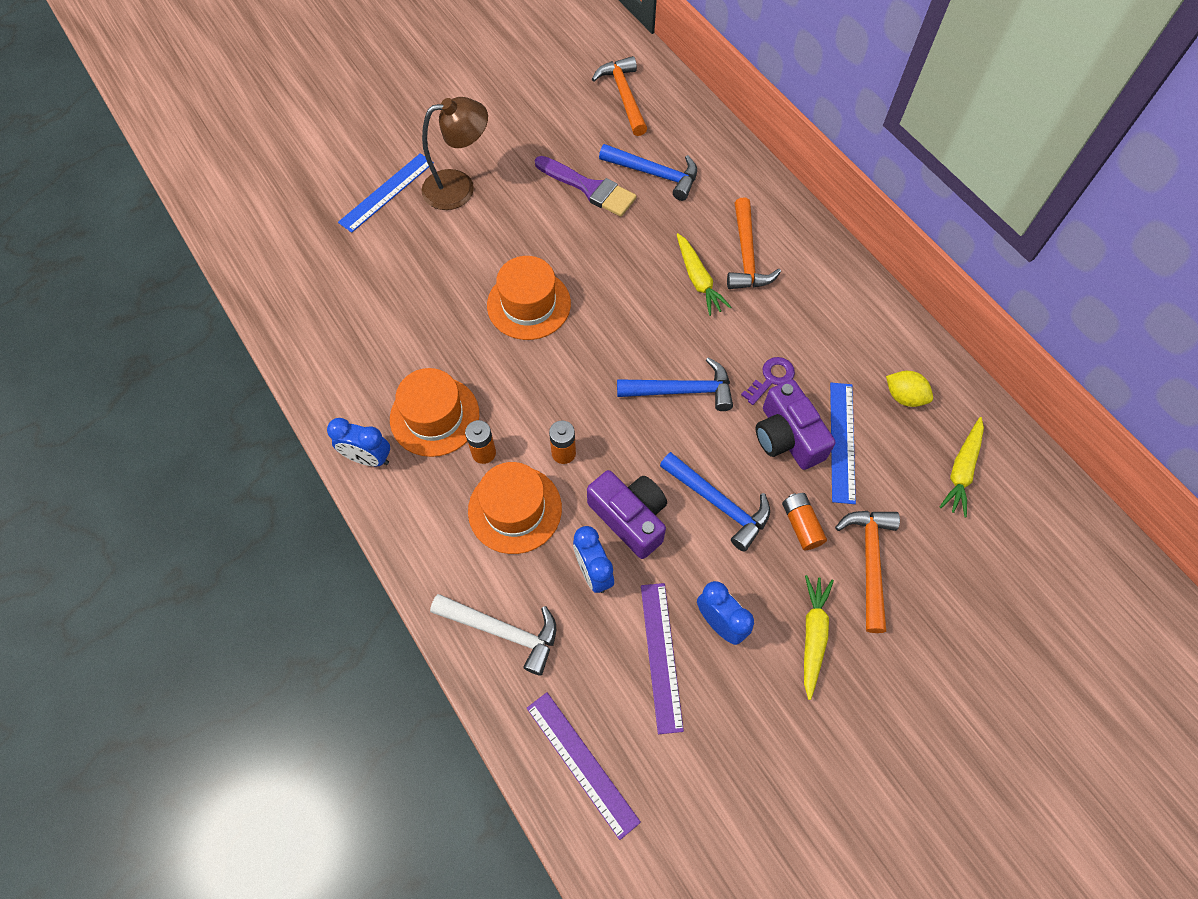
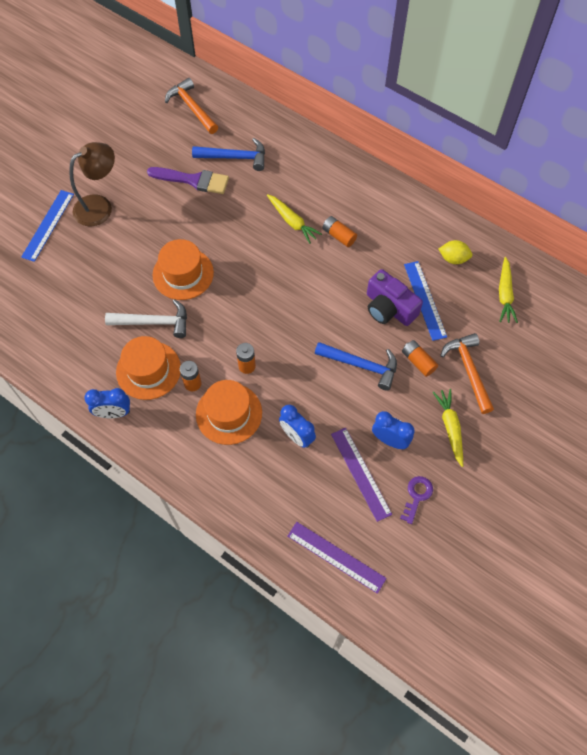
camera: 20 degrees left, 0 degrees up
white hammer [430,594,556,676] -> white hammer moved to [105,299,187,338]
purple camera [587,470,667,559] -> none
blue hammer [617,357,733,411] -> none
orange hammer [727,198,781,289] -> none
purple key [741,357,795,405] -> purple key moved to [400,476,433,524]
none -> orange battery [322,216,357,247]

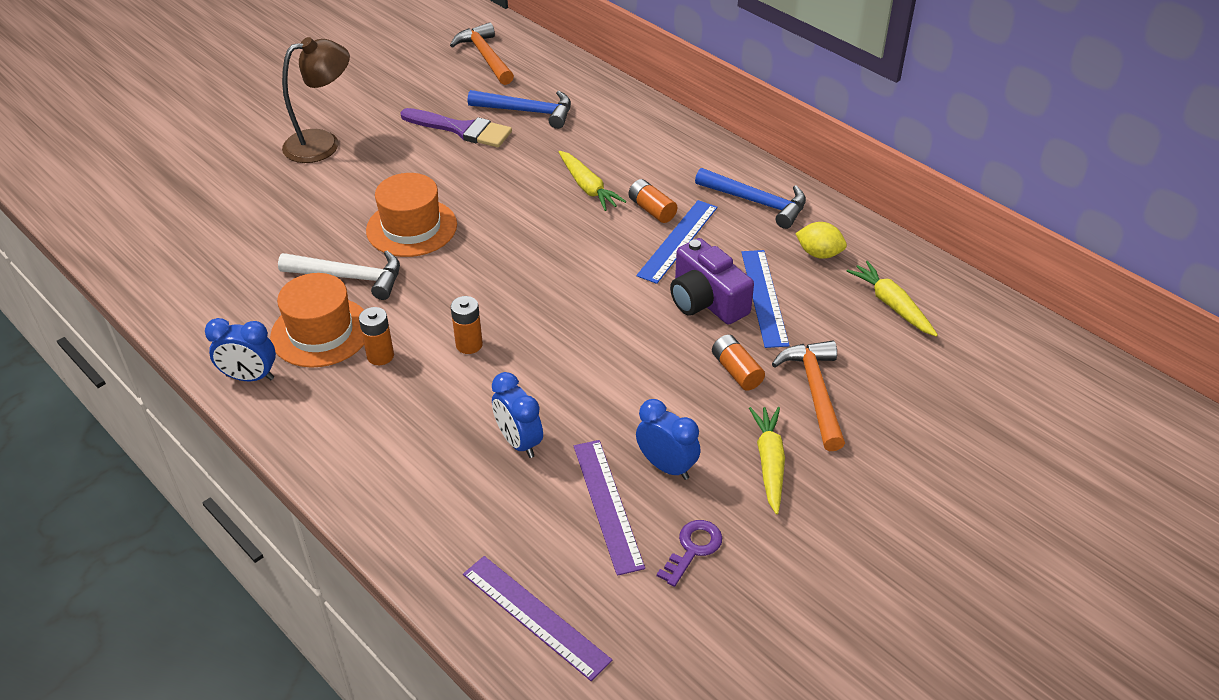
camera: 10 degrees right, 20 degrees down
blue ruler [21,190,74,262] -> blue ruler moved to [636,200,718,284]
orange hat [196,380,262,445] -> none
blue hammer [315,342,397,391] -> blue hammer moved to [695,168,806,229]
yellow carrot [499,257,518,323] -> yellow carrot turned 135 degrees clockwise [847,261,938,337]

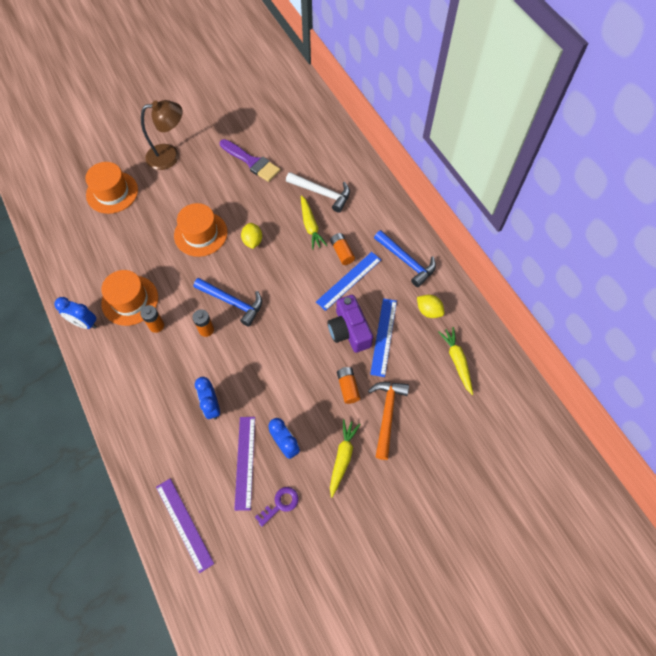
camera: 15 degrees right, 20 degrees up
white hammer [278,251,400,300] -> white hammer moved to [286,172,350,213]
orange hammer [450,22,514,85] -> none
blue hammer [468,90,571,129] -> blue hammer moved to [193,278,262,327]
none -> orange hat [85,162,138,214]
none -> yellow lemon [241,223,262,249]

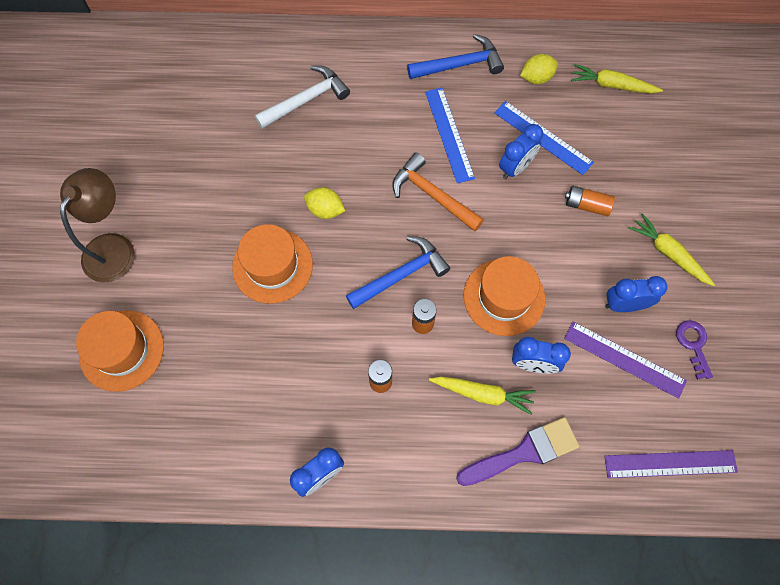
camera: 60 degrees left, 5 degrees up
orange hat [101,270,158,326] -> orange hat moved to [463,256,545,336]
purple brush [220,139,280,182] -> purple brush moved to [456,417,580,486]
yellow carrot [301,195,327,250] -> yellow carrot moved to [429,376,536,415]
purple camera [328,295,373,353] -> blue clock [499,124,543,179]
orange battery [330,233,355,265] -> none
orange hammer [368,382,409,460] -> orange hammer moved to [393,153,484,232]

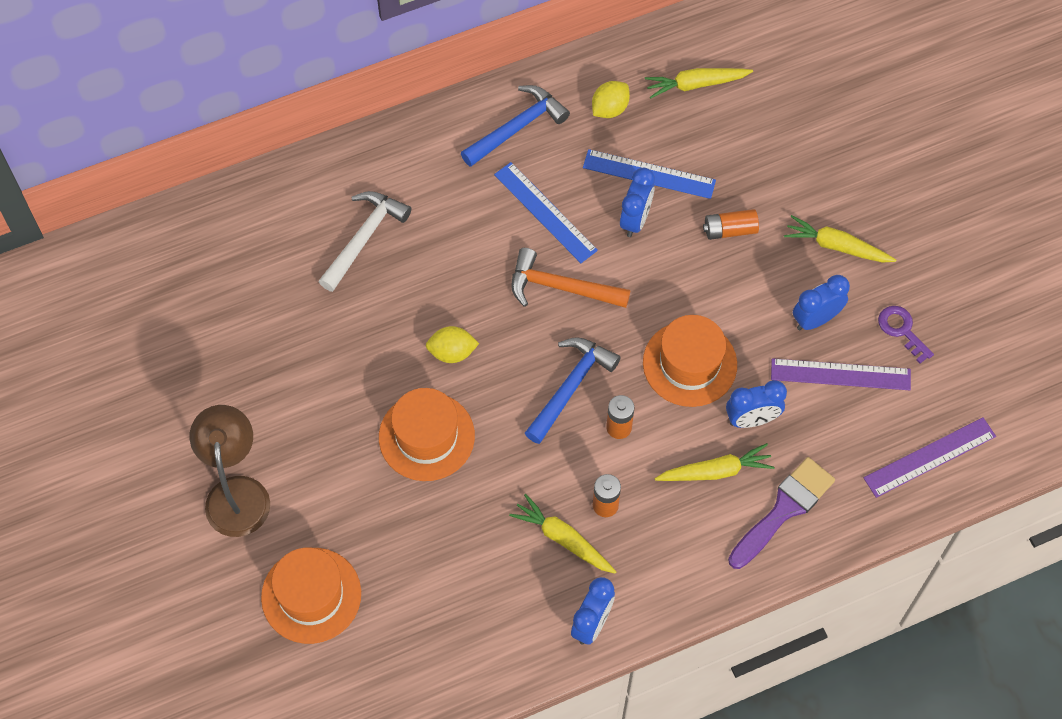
camera: 25 degrees left, 5 degrees down
none -> yellow carrot [509,494,616,574]

